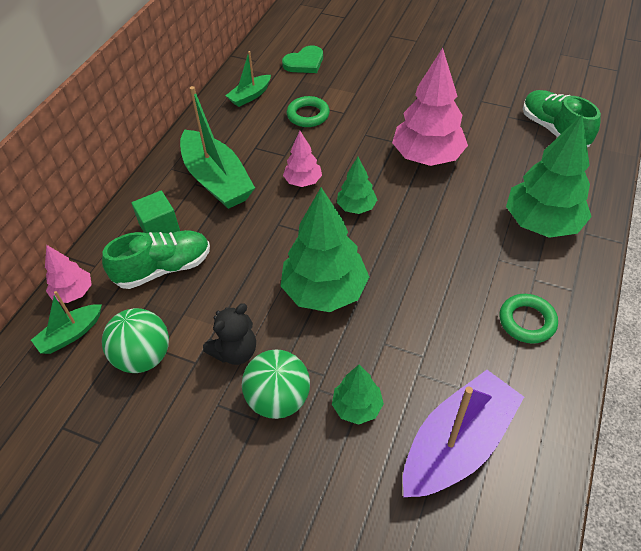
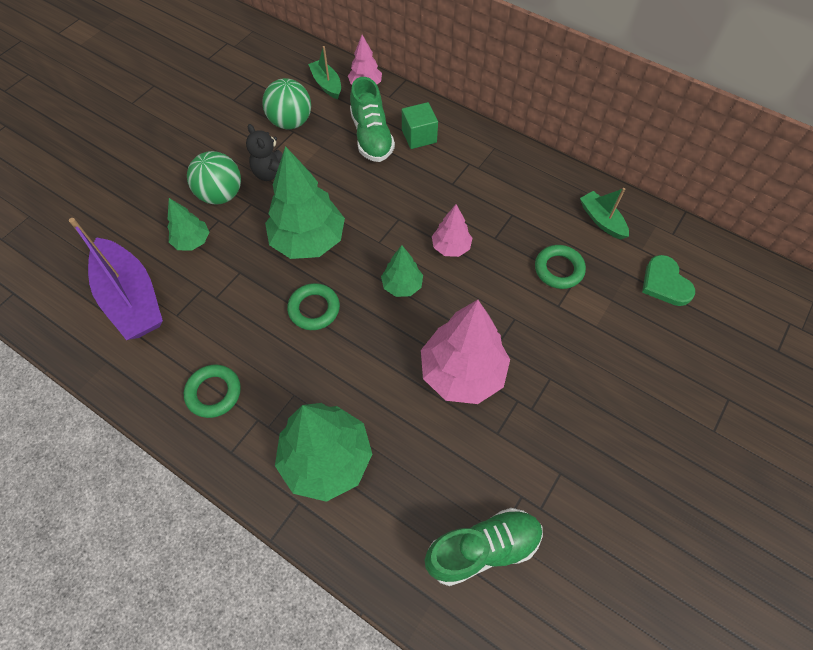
camera: 100 degrees right, 10 degrees up
green boat [180,86,255,209] -> none
none -> green ring [287,283,340,330]

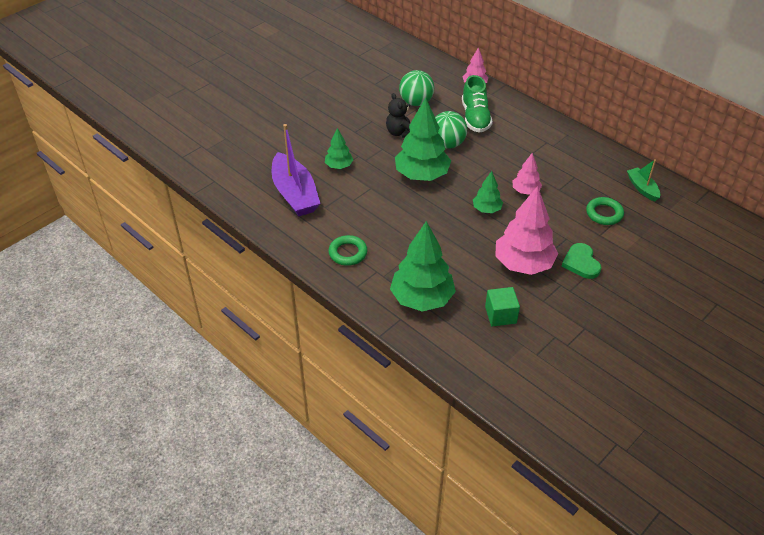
camera: 10 degrees right, 15 degrees down
green ball [187,151,241,204] -> green ball moved to [435,111,467,149]
green ring [287,283,340,330] -> none
green boat [308,46,341,99] -> none
green cube [402,102,438,149] -> green cube moved to [485,287,520,327]
green shoe [425,508,543,586] -> none
green heart [642,255,695,306] -> green heart moved to [561,243,602,279]

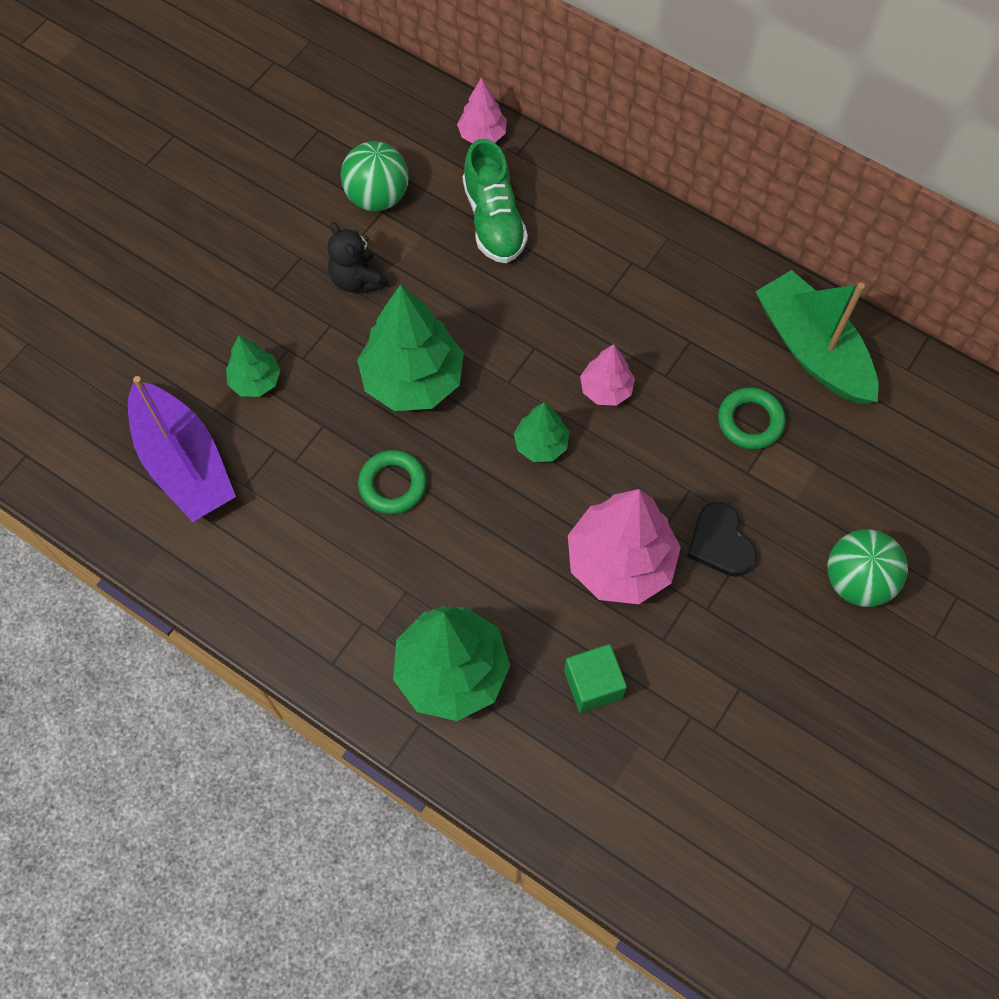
camera: 10 degrees left, 20 degrees up
green ring [329,235,367,266] -> green ring moved to [358,450,427,514]
green ball [435,111,467,149] -> green ball moved to [827,529,908,607]
green heart [561,243,602,279] -> black heart [687,502,757,577]
green boat [627,159,660,201] -> green boat [755,270,879,404], size x1.92

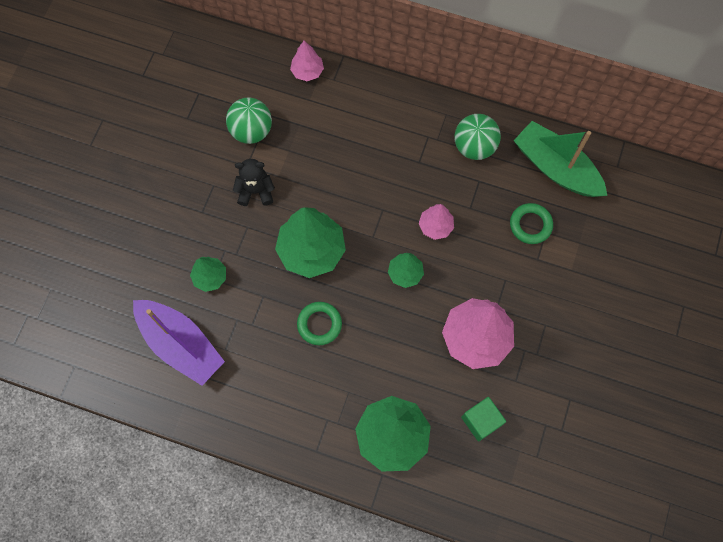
camera: 15 degrees left, 5 degrees up
black teddy bear [328,222,389,293] -> black teddy bear turned 135 degrees clockwise [233,159,275,206]
green shoe [463,139,528,263] -> none
black heart [687,502,757,577] -> none
green ball [827,529,908,607] -> green ball moved to [454,114,501,160]

